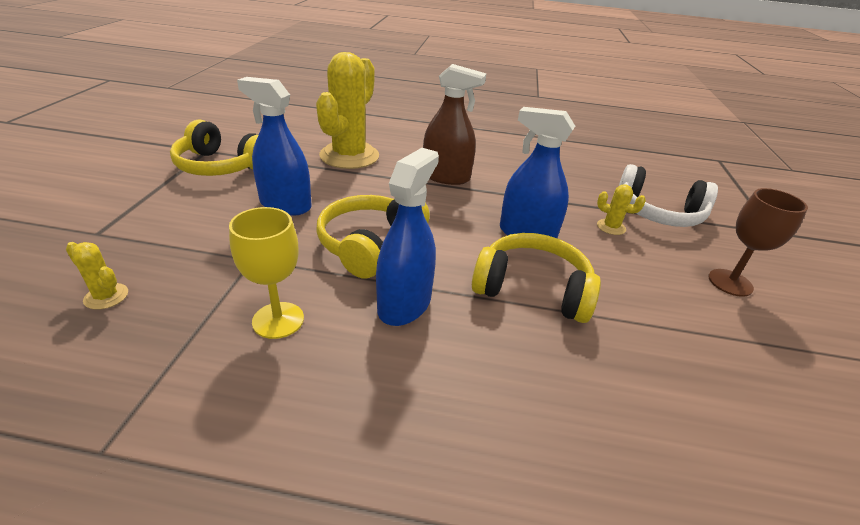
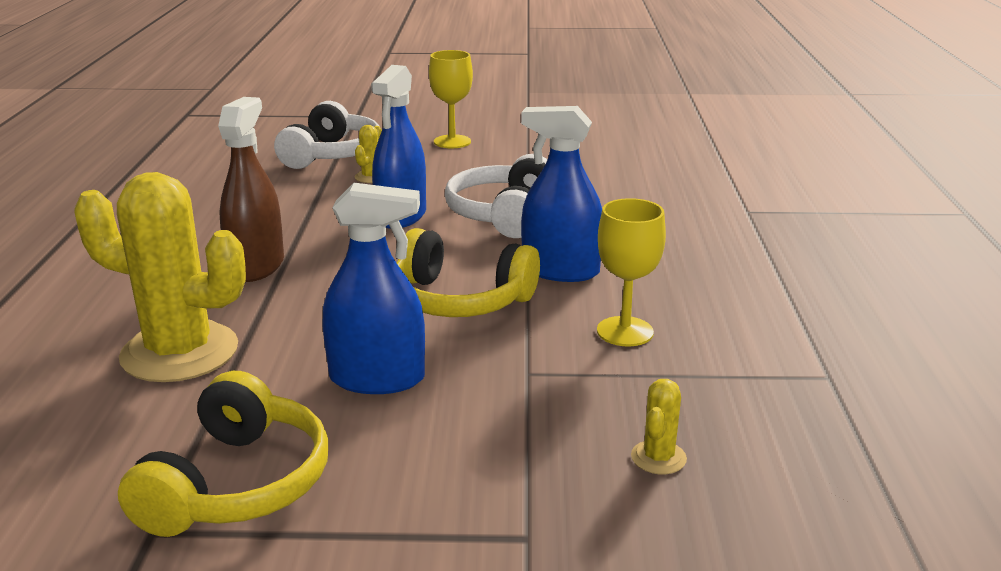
camera: 95 degrees left, 10 degrees down
blue spray bottle [237,77,312,216] -> blue spray bottle turned 105 degrees counterclockwise [322,183,425,394]
yellow headphones [472,233,601,323] -> white headphones [445,154,547,238]
brown goblet [708,188,808,297] -> yellow goblet [429,50,473,148]

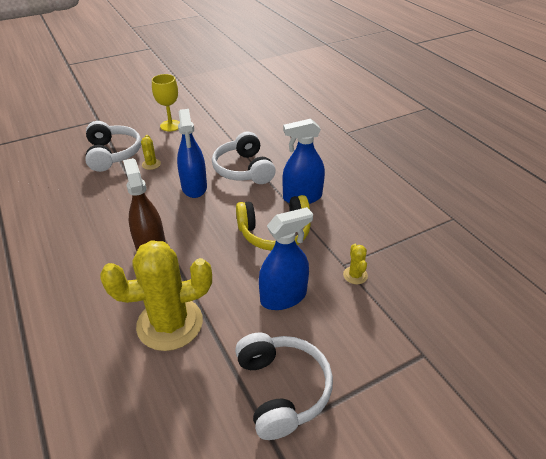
camera: 30 degrees left, 15 degrees up
yellow headphones [118,371,328,537] -> white headphones [235,333,333,440]
yellow goblet [597,198,666,347] -> none
yellow cactus [631,379,687,474] -> yellow cactus moved to [343,244,368,284]

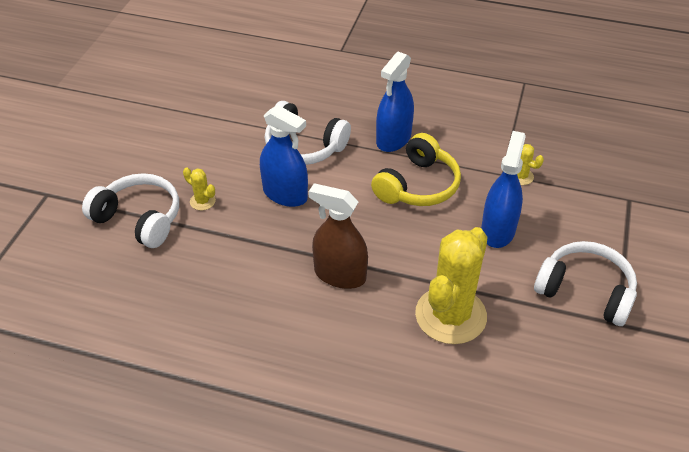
camera: 45 degrees left, 5 degrees up
yellow goblet [152,74,180,131] -> none

